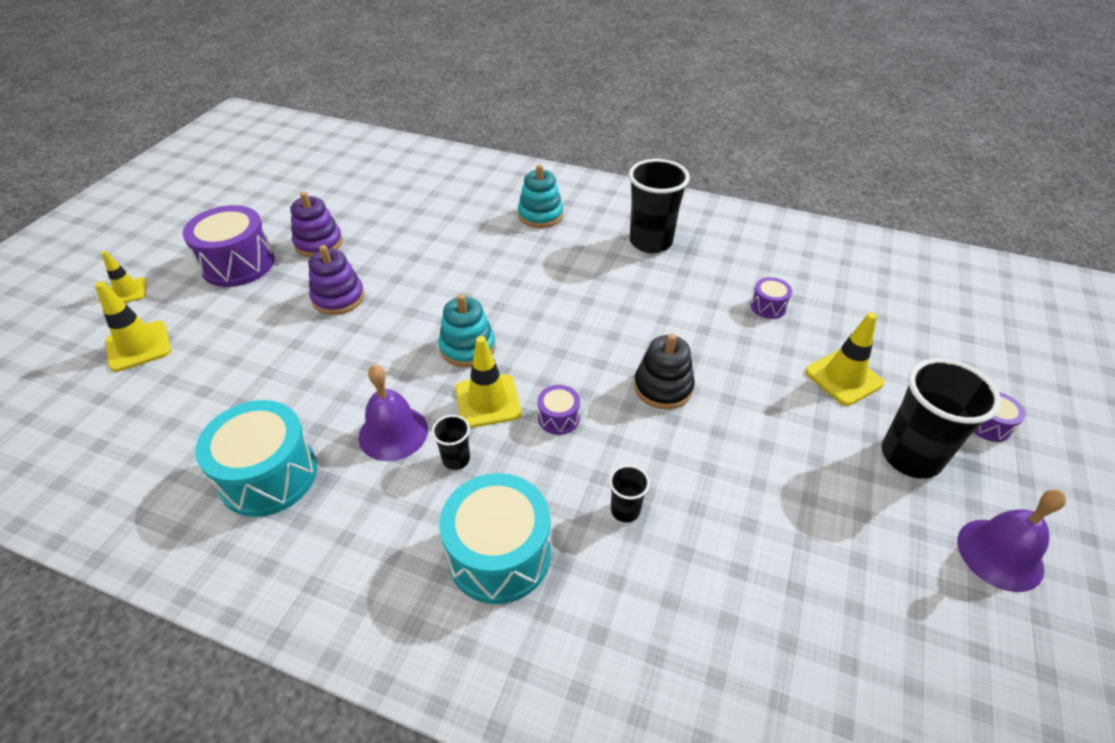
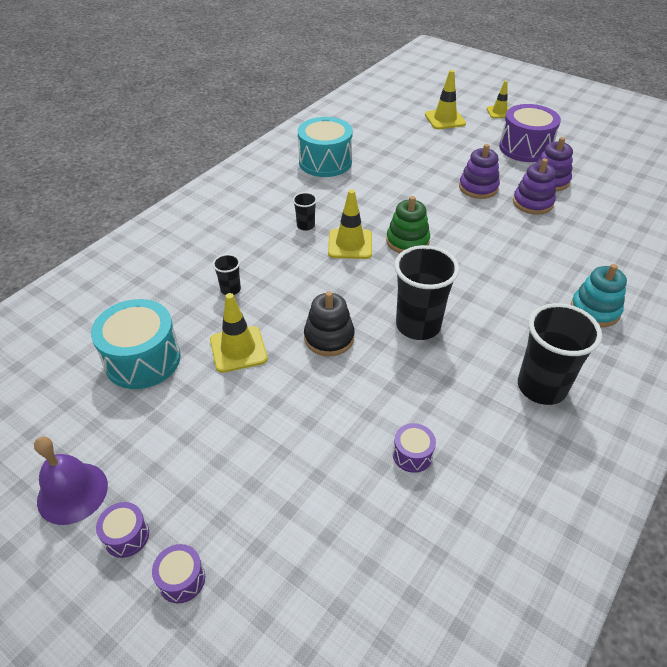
camera: 105 degrees right, 0 degrees up
purple bell [359,365,428,461] -> none
turquoise stacking toy [439,294,496,367] -> green stacking toy [386,196,430,253]
turquoise drum [439,473,551,604] -> turquoise drum moved to [91,299,181,389]
purple drum [538,385,580,435] -> purple drum moved to [96,502,149,558]
yellow traffic cone [805,312,884,406] -> yellow traffic cone moved to [210,293,267,373]
black cup [882,358,1001,479] -> black cup moved to [395,245,459,340]
none -> purple stacking toy [513,158,556,215]

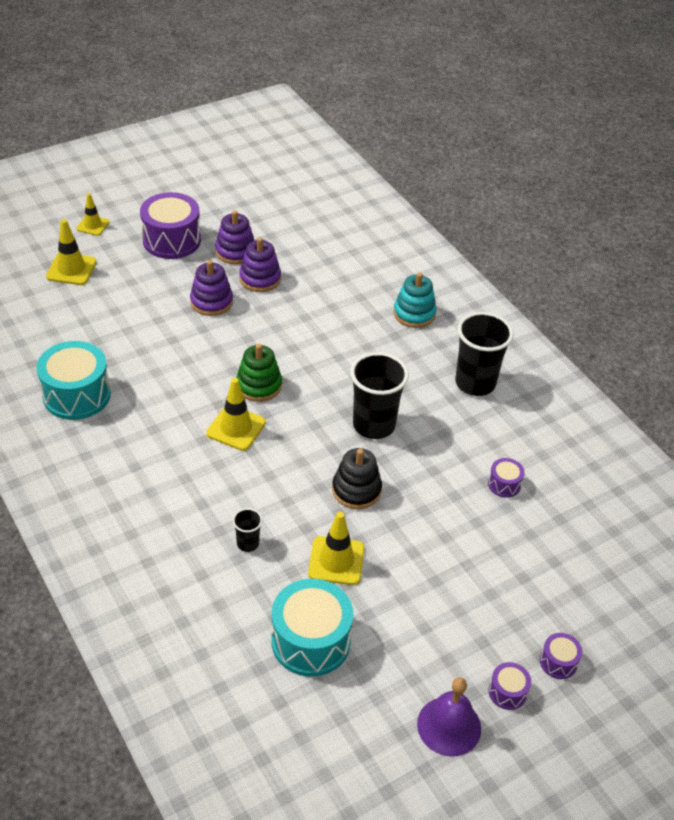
camera: 70 degrees left, 0 degrees up
black cup [293,192,317,231] -> none

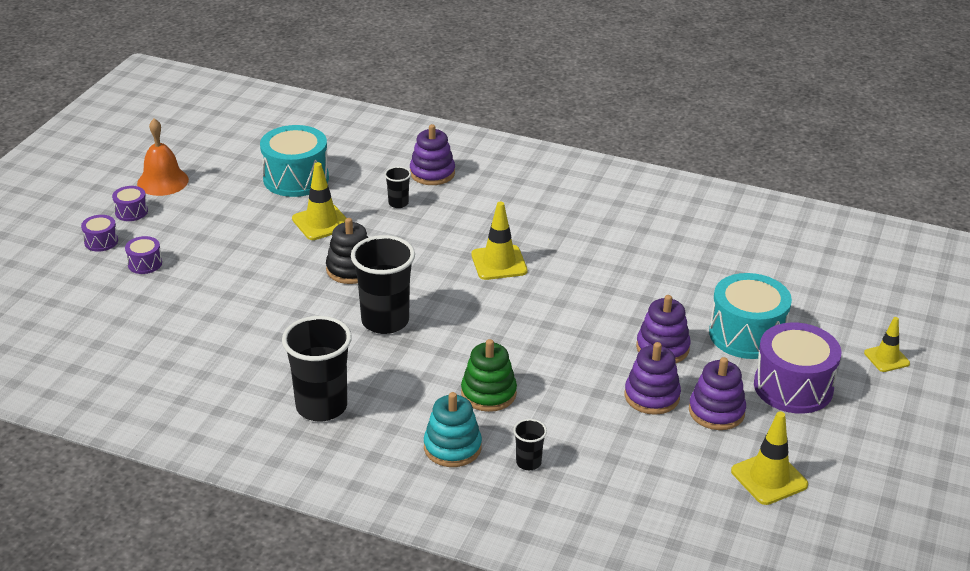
camera: 145 degrees right, 10 degrees down
turquoise drum [36,341,111,420] -> turquoise drum moved to [709,273,792,359]
yellow traffic cone [46,219,97,285] -> yellow traffic cone moved to [731,411,808,505]
green stacking toy [236,344,282,402] -> green stacking toy moved to [461,339,517,412]
purple bell [417,678,481,757] -> orange bell [137,118,189,196]
purple drum [488,458,525,498] -> purple drum moved to [125,236,162,274]
none -> purple stacking toy [410,124,455,185]
none -> black cup [513,419,547,470]

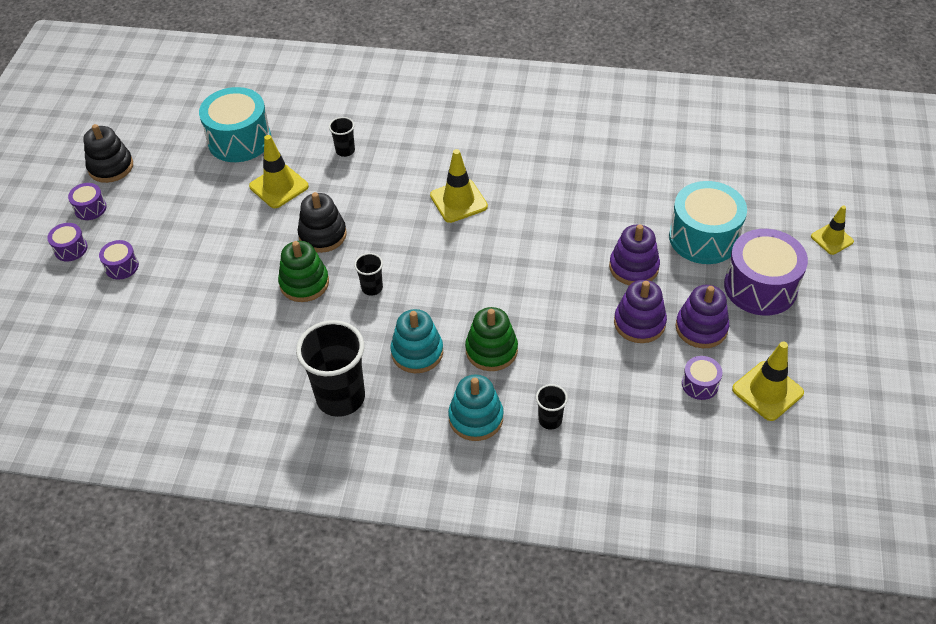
camera: 10 degrees left, 15 degrees up
orange bell [137,118,189,196] -> black stacking toy [83,124,133,183]
black cup [351,235,415,334] -> black cup [354,253,383,296], size x0.47
purple stacking toy [410,124,455,185] -> none
none -> green stacking toy [278,241,329,302]
none -> turquoise stacking toy [390,309,443,373]
none -> purple drum [682,356,722,400]

